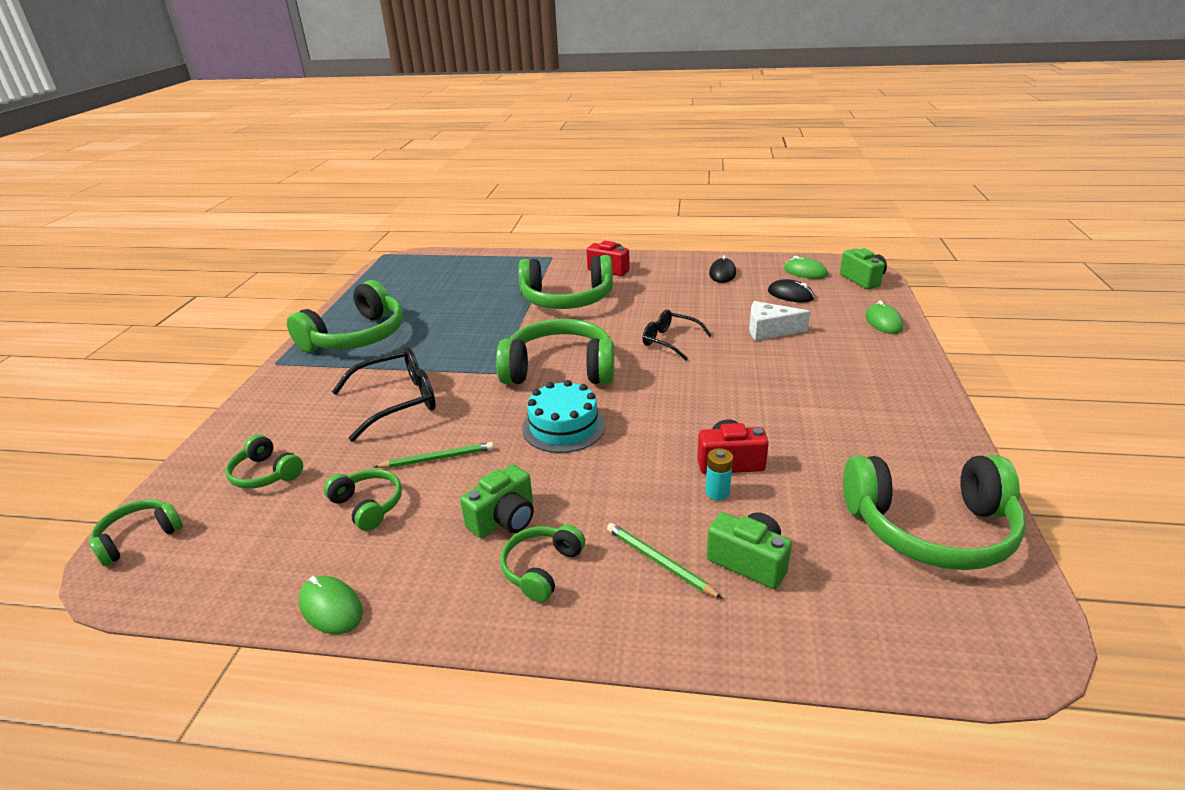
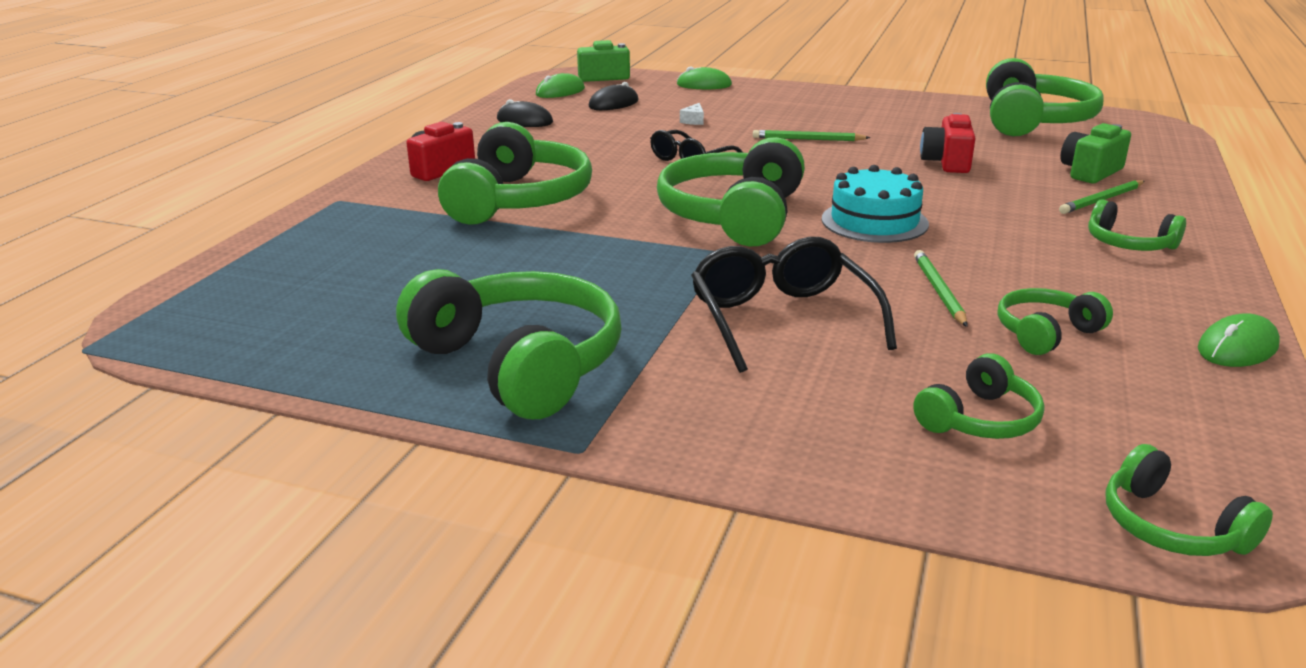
camera: 80 degrees left, 5 degrees down
green camera [460,464,534,538] -> none
turquoise battery [705,448,733,500] -> none
white cheese [749,301,811,341] -> white cheese [680,103,704,125], size x0.49
none -> green pencil [753,130,870,141]

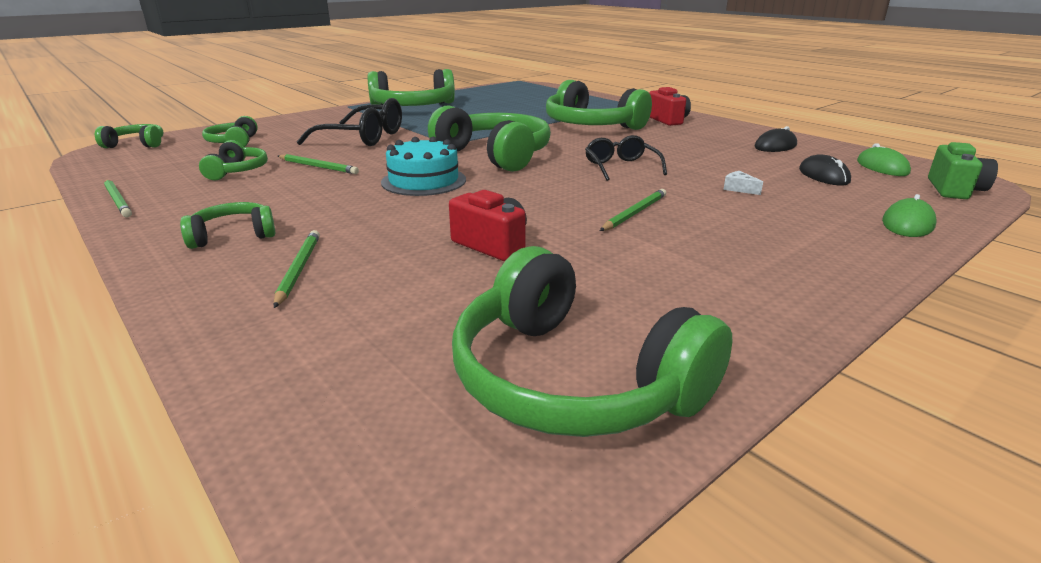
camera: 120 degrees right, 0 degrees up
green camera [1060,123,1131,183] -> none
green mouse [1198,313,1280,367] -> green pencil [104,180,132,217]

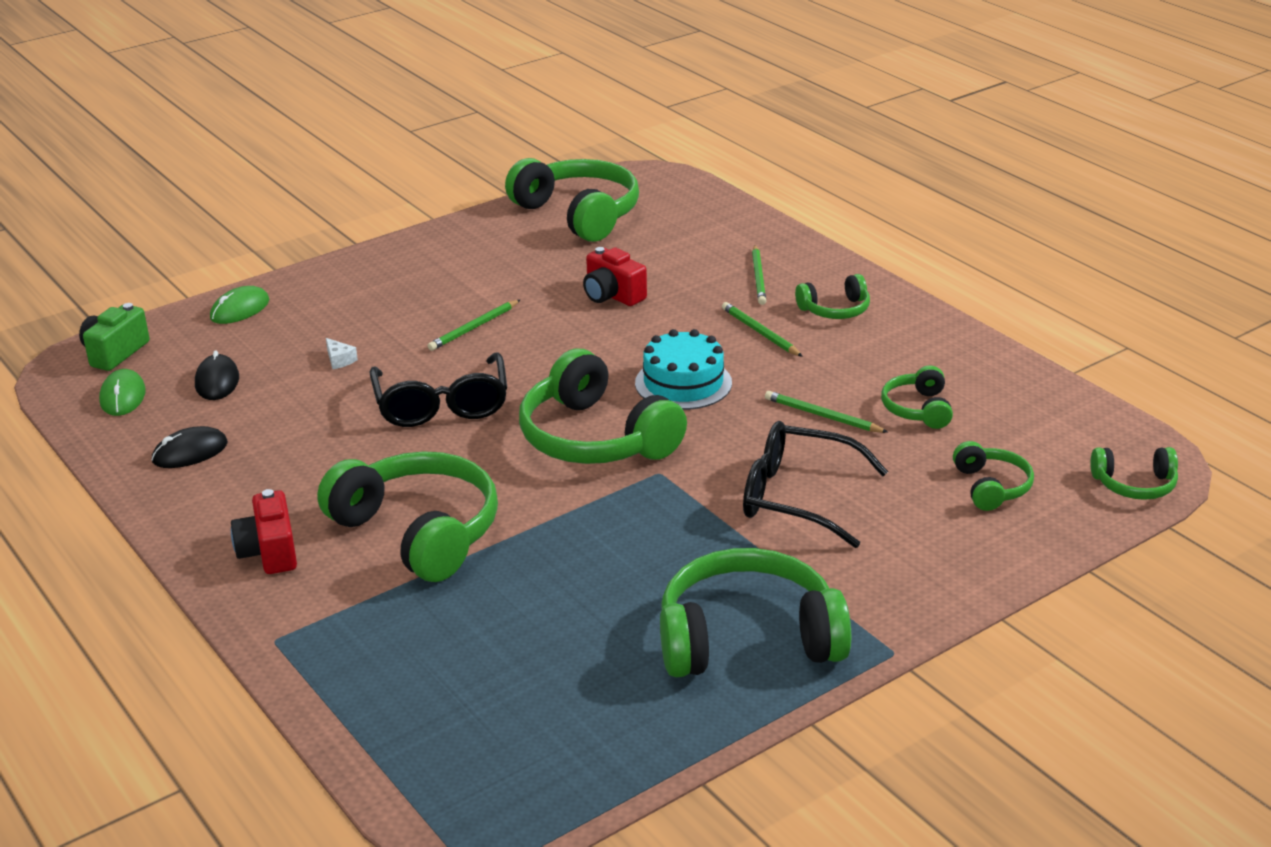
camera: 175 degrees left, 5 degrees up
green pencil [104,180,132,217] -> green pencil moved to [722,302,803,357]
black glasses [585,135,667,181] -> black glasses [370,352,507,427], size x1.54

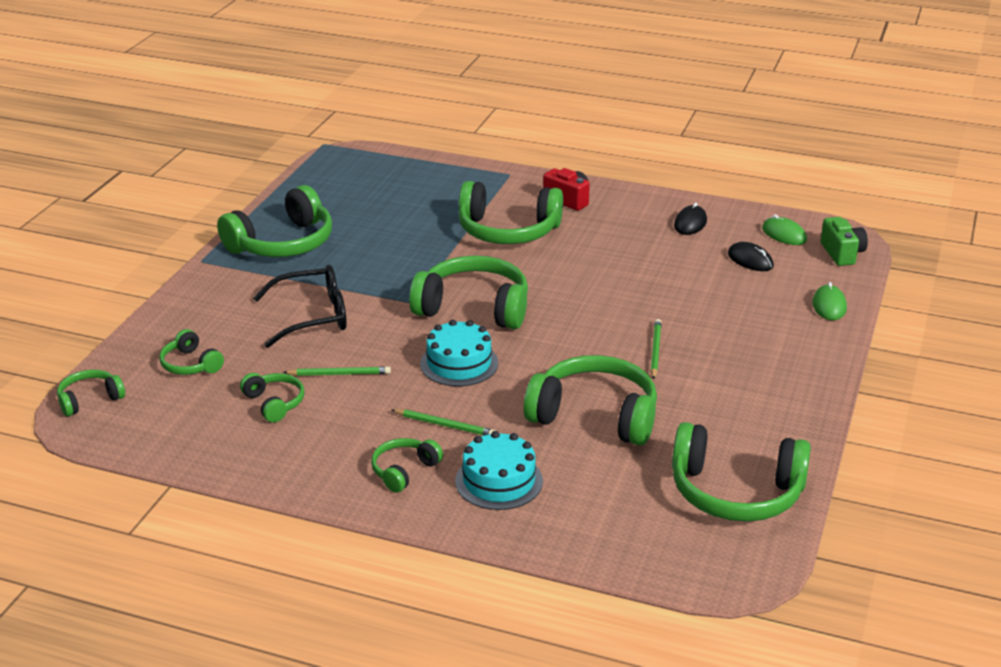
camera: 145 degrees right, 0 degrees up
white cheese [326,338,358,369] -> none
black glasses [370,352,507,427] -> none
red camera [583,247,647,306] -> green headphones [523,355,657,446]
green pencil [752,245,766,305] -> turquoise cake [455,431,543,510]

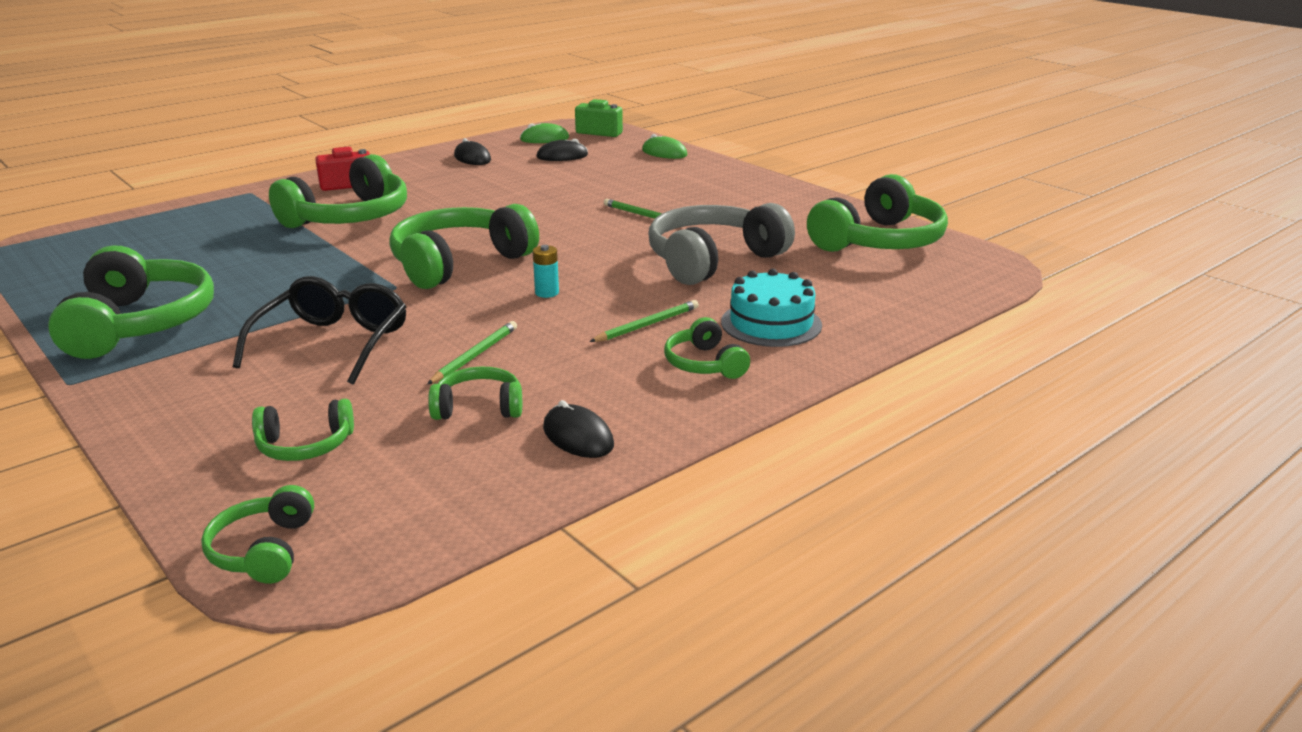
camera: 60 degrees left, 5 degrees down
turquoise cake [420,320,498,386] -> turquoise battery [533,245,559,298]
green headphones [523,355,657,446] -> grey headphones [648,203,795,285]
none -> black mouse [543,400,614,458]

